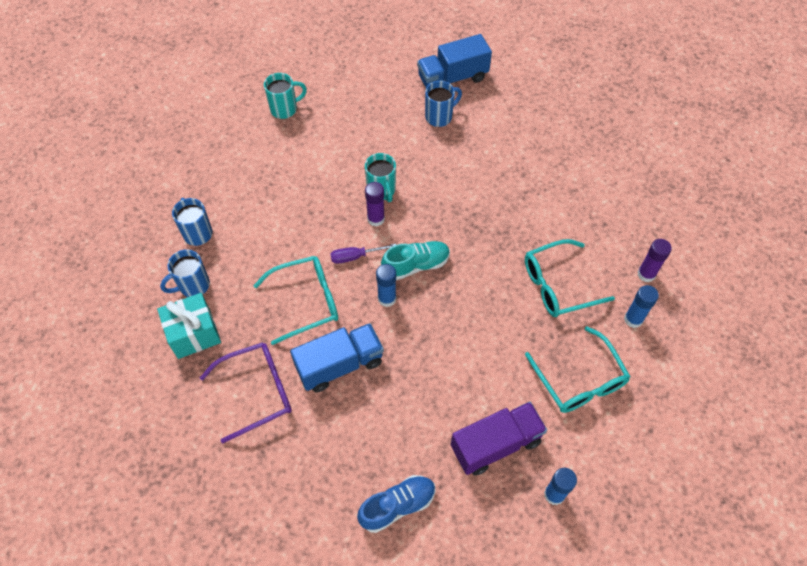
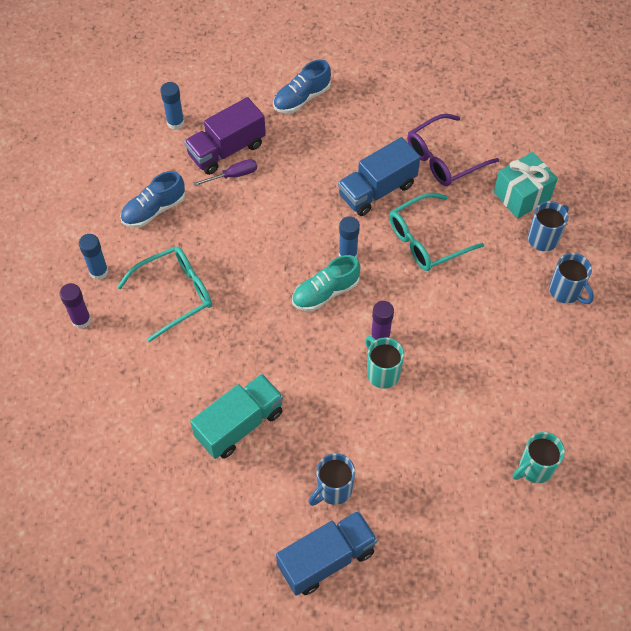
camera: 170 degrees right, 0 degrees up
purple screwdriver [330,244,396,264] -> purple screwdriver moved to [193,159,257,186]
turquoise glasses [525,326,631,413] -> blue shoe [120,171,185,228]
none -> turquoise truck [190,374,283,459]

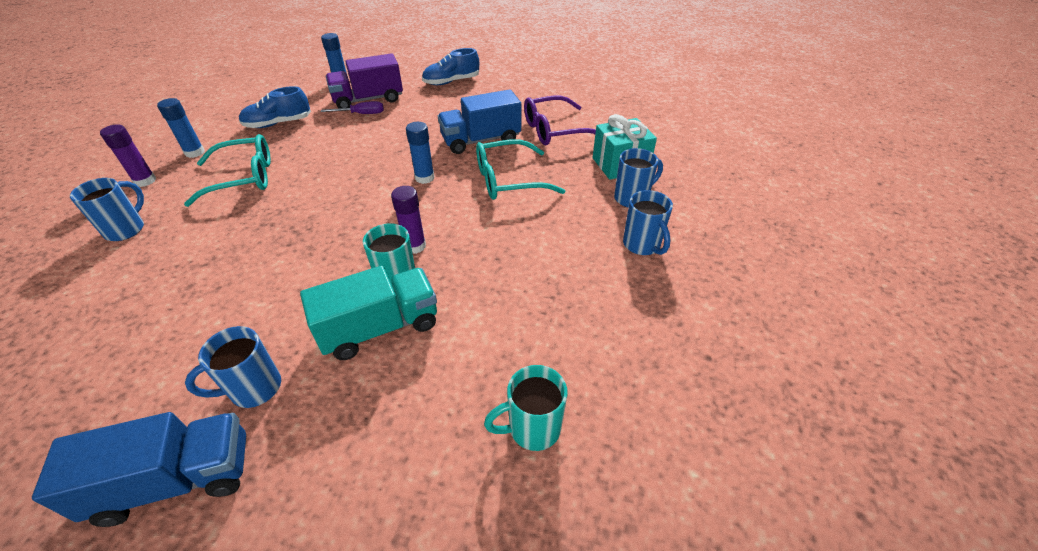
camera: 15 degrees right, 15 degrees down
turquoise truck [190,374,283,459] -> turquoise truck moved to [300,266,437,360]
turquoise shoe [292,255,360,311] -> none
none -> blue mug [70,178,144,241]

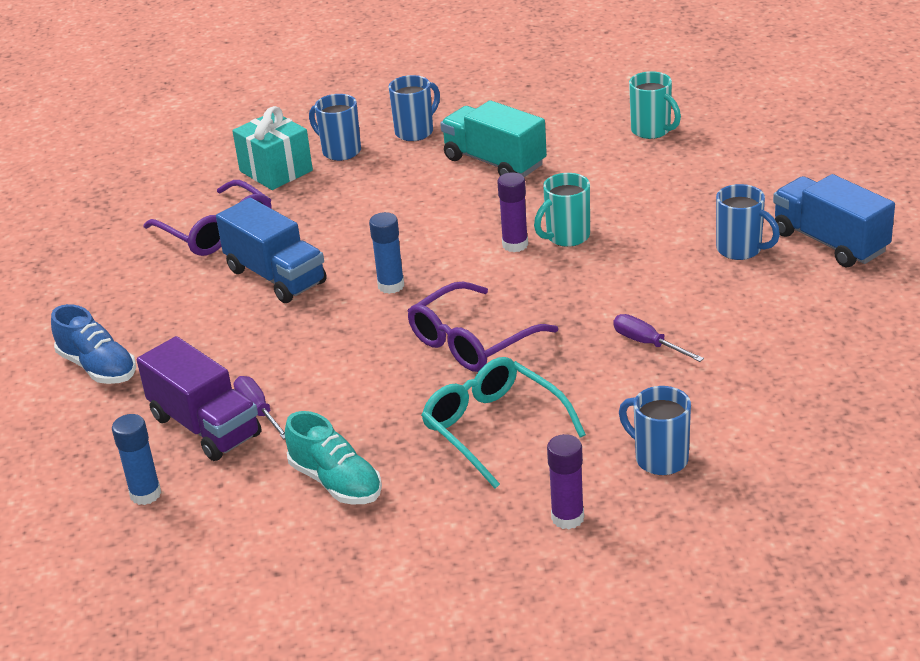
camera: 110 degrees left, 10 degrees down
blue mug [70,178,144,241] -> blue mug turned 45 degrees clockwise [619,386,691,475]
blue glue stick [157,98,205,158] -> none
blue shoe [239,86,311,128] -> turquoise shoe [285,411,382,504]
turquoise truck [300,266,437,360] -> turquoise truck moved to [440,100,547,177]
turquoise glasses [476,139,565,200] -> none
none -> purple glasses [408,282,558,372]
none -> purple screwdriver [613,314,704,362]

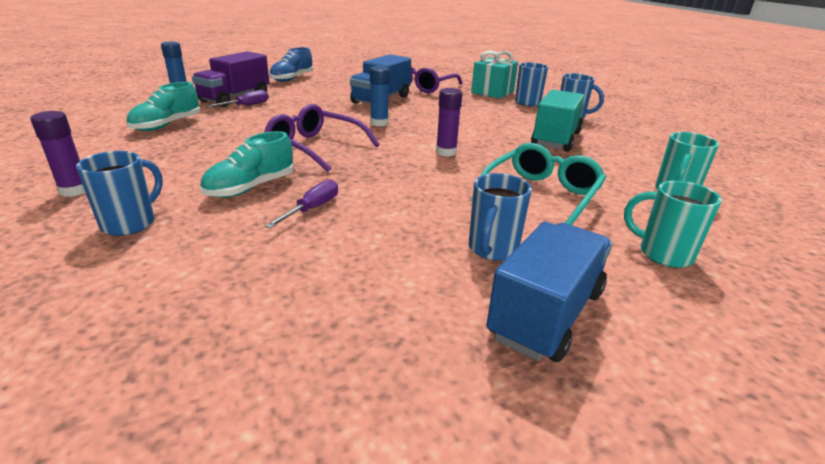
camera: 70 degrees right, 5 degrees down
turquoise glasses [421,357,586,489] -> turquoise glasses moved to [471,143,606,225]
turquoise mug [534,173,590,247] -> turquoise mug moved to [624,181,722,268]
none -> turquoise shoe [200,131,294,198]

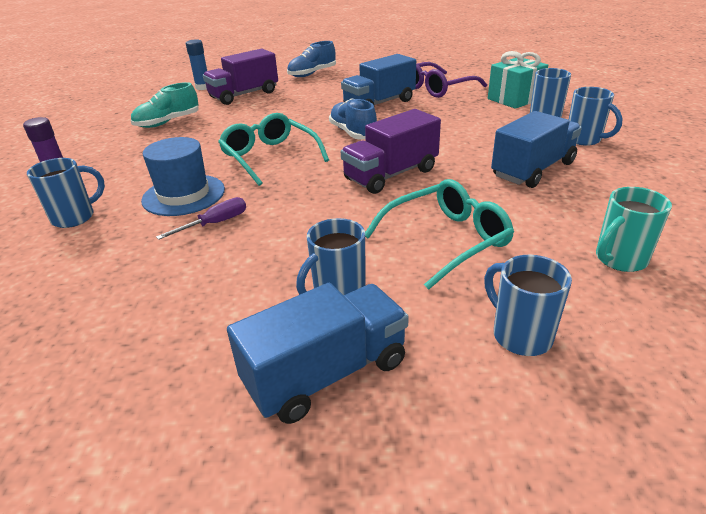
camera: 25 degrees right, 5 degrees up
turquoise shoe [200,131,294,198] -> blue hat [141,137,225,216]
purple screwdriver [207,90,269,107] -> none
purple glasses [264,104,380,172] -> turquoise glasses [218,113,329,186]
blue glue stick [370,66,390,126] -> blue shoe [329,99,377,140]
purple glue stick [436,88,463,157] -> purple truck [341,109,441,194]
turquoise truck [531,90,585,152] -> blue truck [491,111,582,188]
turquoise mug [624,181,722,268] -> blue mug [484,255,572,356]

